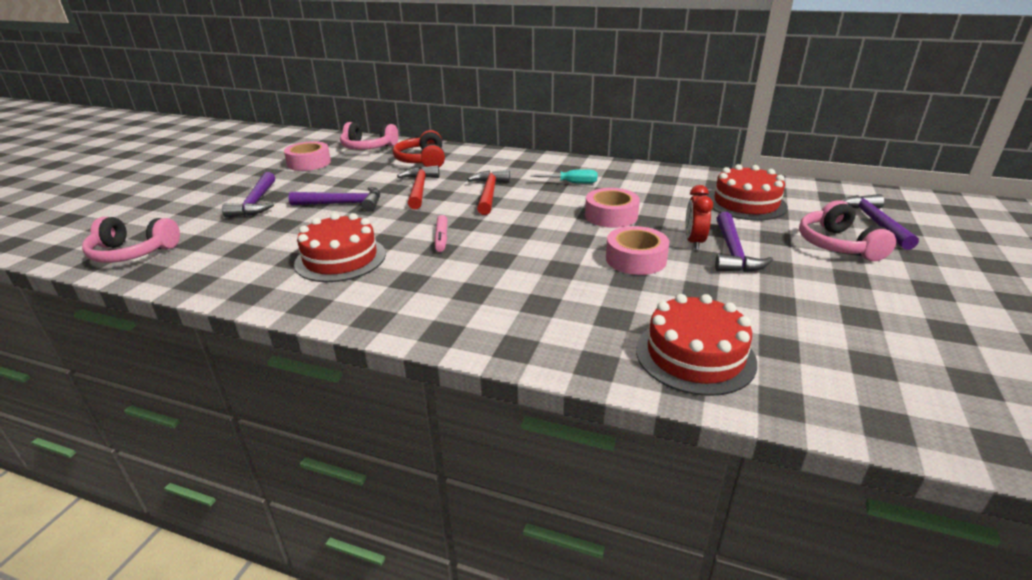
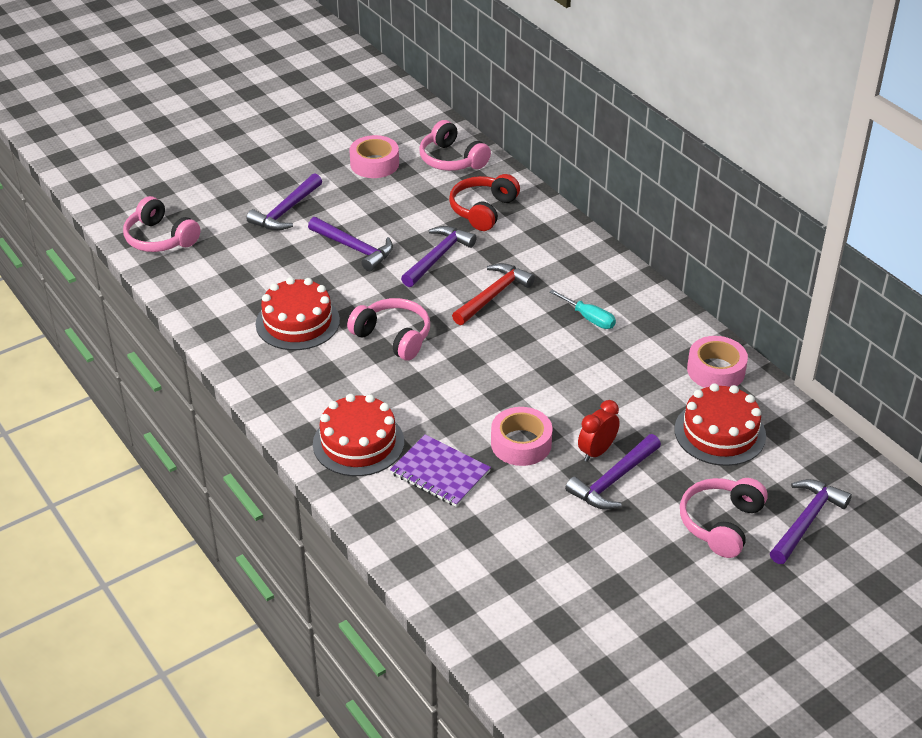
camera: 35 degrees right, 10 degrees up
red hammer [397,165,439,209] -> purple hammer [401,226,477,287]
pink marker [434,215,448,252] -> pink headphones [347,298,430,360]
pink tape [585,188,640,228] -> pink tape moved to [687,336,748,388]
red cake [636,294,757,396] -> red cake moved to [313,394,404,476]
none -> purple notebook [390,435,491,507]

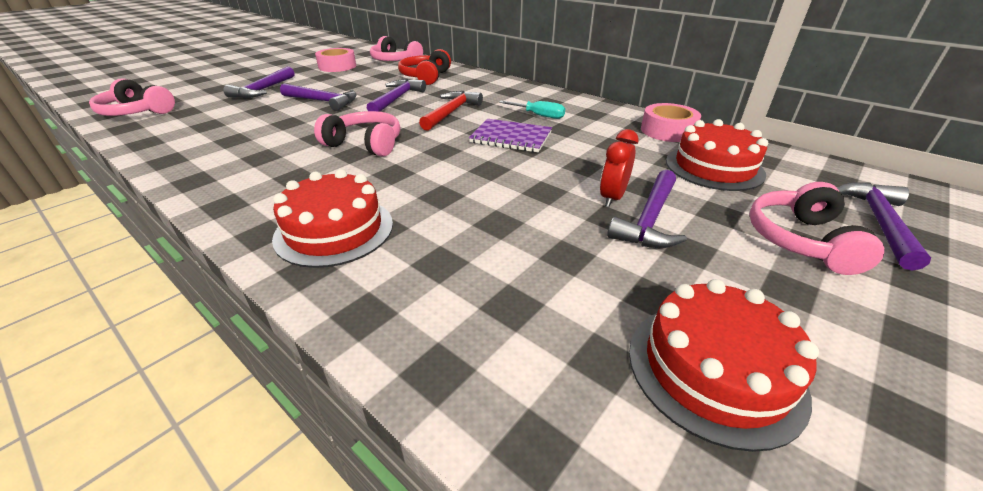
camera: 15 degrees left, 5 degrees down
red cake [256,277,340,350] -> red cake moved to [629,279,819,452]
purple notebook [390,435,491,507] -> purple notebook moved to [469,119,552,152]
pink tape [491,407,553,466] -> none

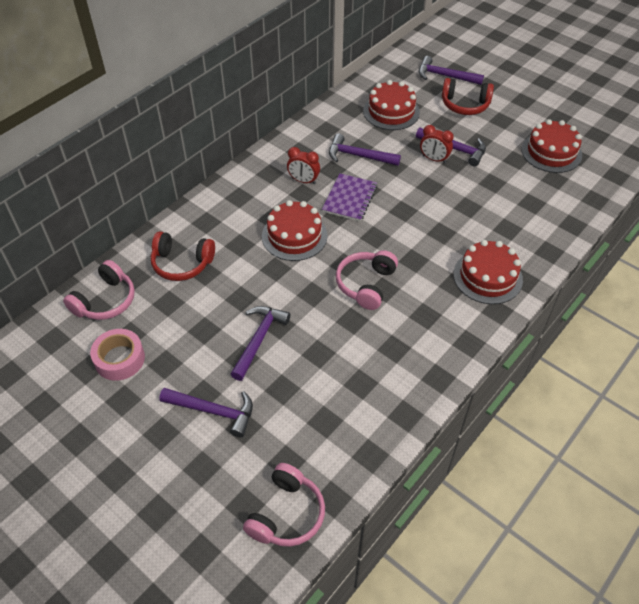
camera: 90 degrees left, 15 degrees up
purple hammer [367,79,426,112] -> purple hammer moved to [329,133,401,166]
red hammer [419,91,483,131] -> red cake [262,200,328,261]
turquoise screwdriver [499,101,565,119] -> red clock [287,147,320,184]
pink tape [641,103,701,142] -> none
pink headphones [749,182,884,275] -> red headphones [442,78,494,115]

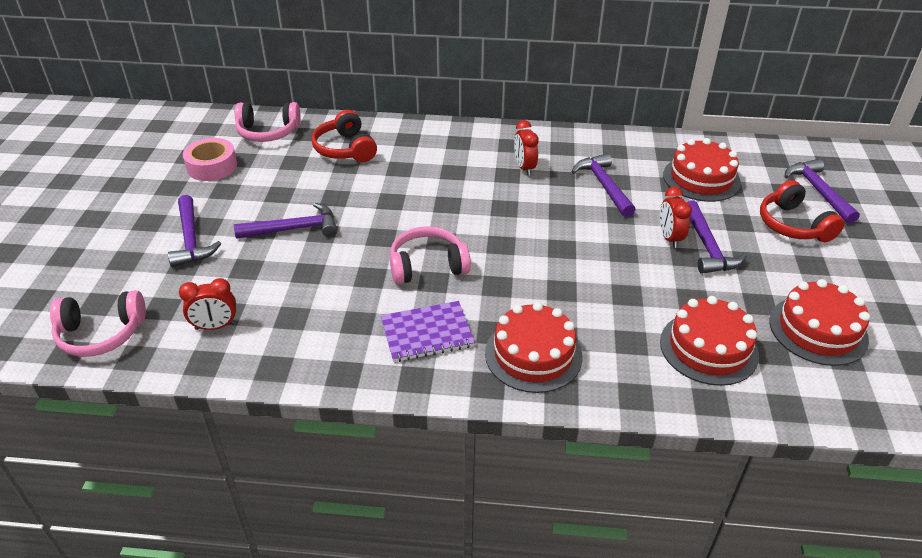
camera: 55 degrees right, 10 degrees down
red cake [262,200,328,261] -> red cake moved to [660,296,759,386]
purple notebook [322,173,377,222] -> purple notebook moved to [381,301,475,362]
none -> red clock [179,278,236,330]

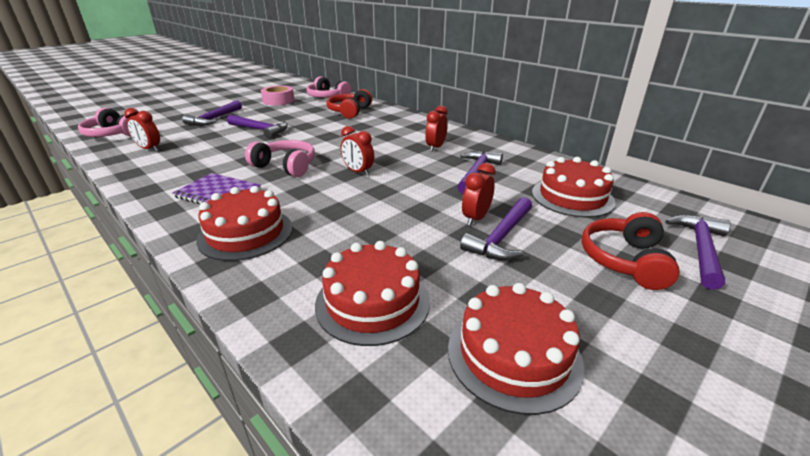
camera: 40 degrees right, 10 degrees down
none -> red clock [341,126,374,176]

